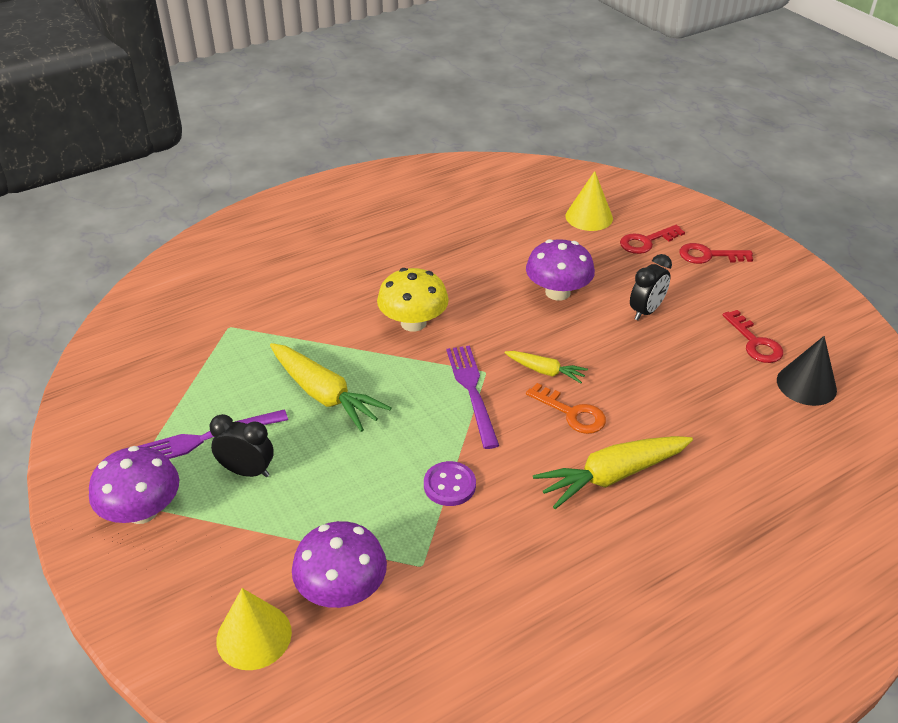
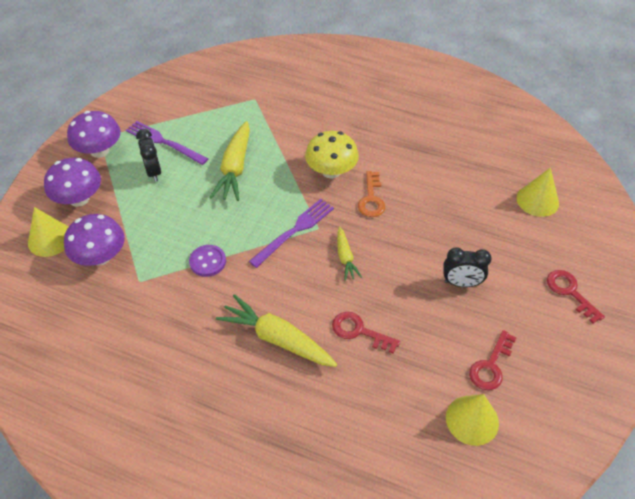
camera: 55 degrees right, 10 degrees up
purple mushroom [526,239,595,301] -> purple mushroom moved to [44,158,101,207]
orange key [526,383,606,434] -> orange key moved to [358,171,385,217]
red key [620,225,685,254] -> red key moved to [332,312,400,354]
black cone [777,336,837,406] -> yellow cone [446,394,499,446]

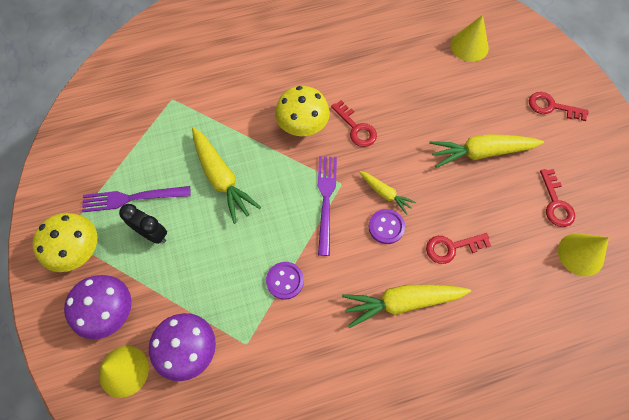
camera: 40 degrees left, 15 degrees up
purple mushroom [67,111,121,158] -> yellow mushroom [32,213,98,272]
orange key [358,171,385,217] -> red key [331,100,377,147]
black clock [443,247,492,287] -> yellow carrot [429,134,544,168]
none -> purple button [369,209,405,244]

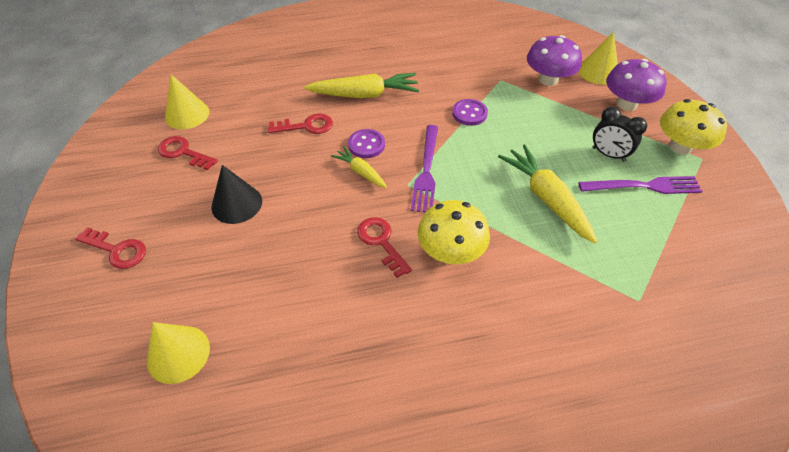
camera: 175 degrees left, 15 degrees down
yellow carrot [429,134,544,168] -> black cone [211,165,262,224]
red key [540,169,575,227] -> red key turned 60 degrees counterclockwise [158,136,218,170]

